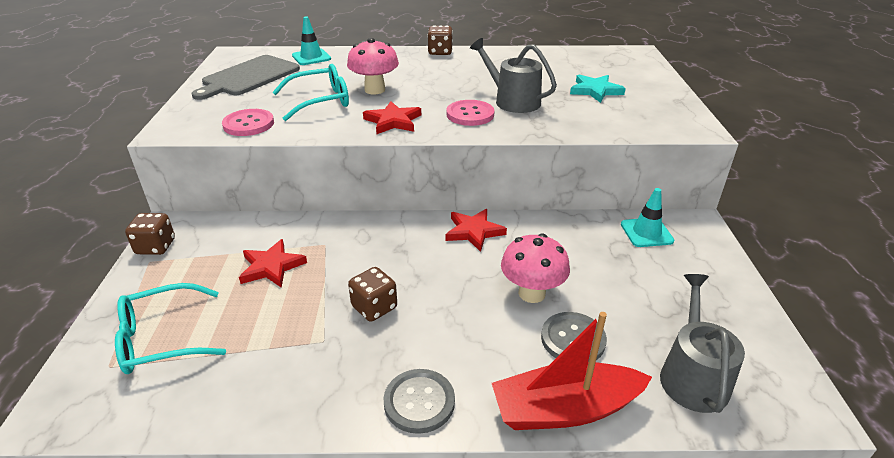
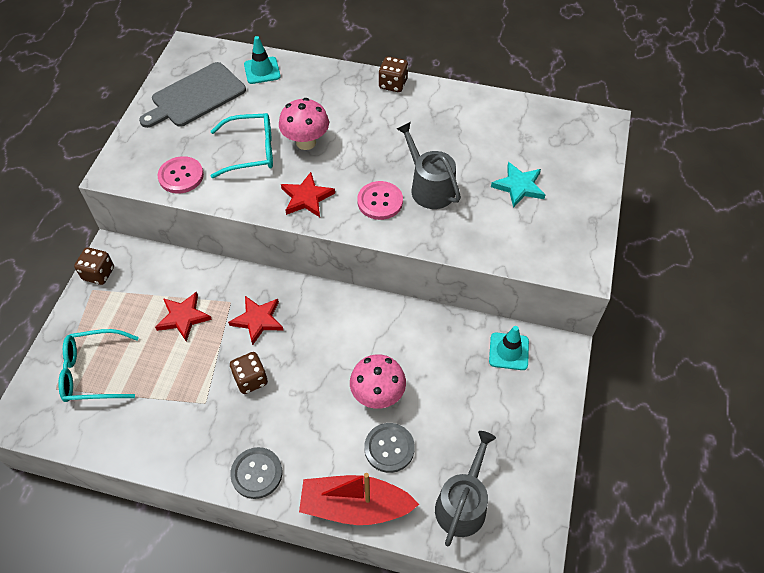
camera: 15 degrees right, 20 degrees up
red star [445,209,507,252] -> red star moved to [228,296,283,345]

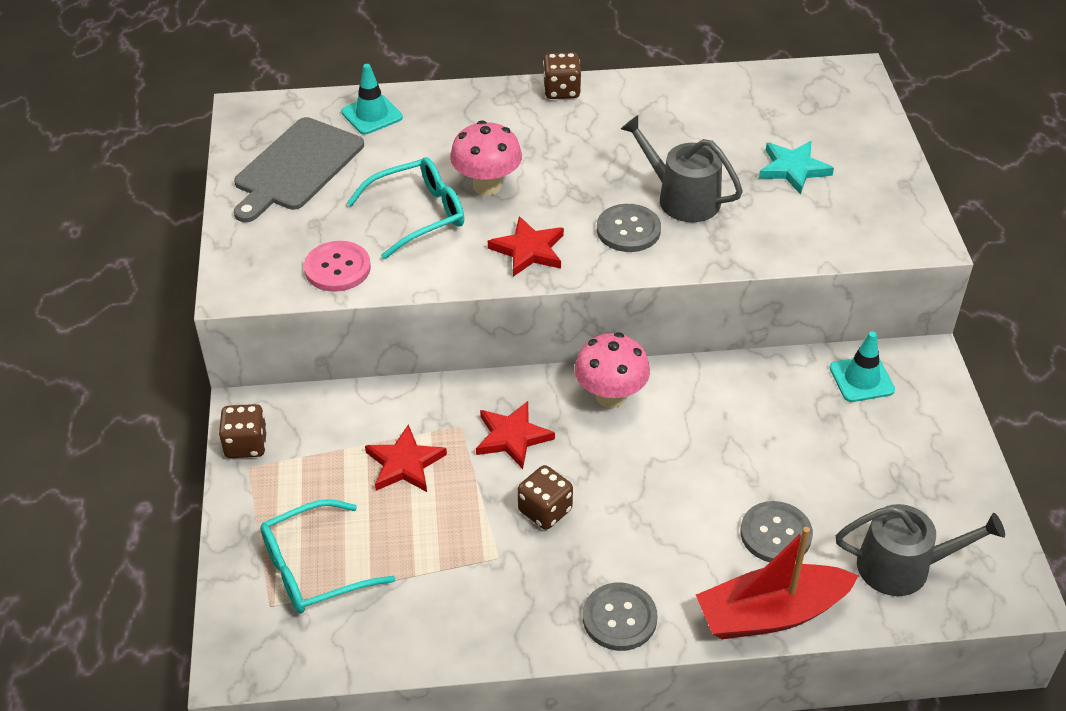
camera: 20 degrees left, 10 degrees down
pink mushroom [350,354,406,409] -> pink mushroom moved to [574,333,650,408]
pink button [357,181,403,220] -> grey button [597,204,661,252]
grey watering can [435,431,496,547] -> grey watering can turned 90 degrees clockwise [836,504,1005,596]

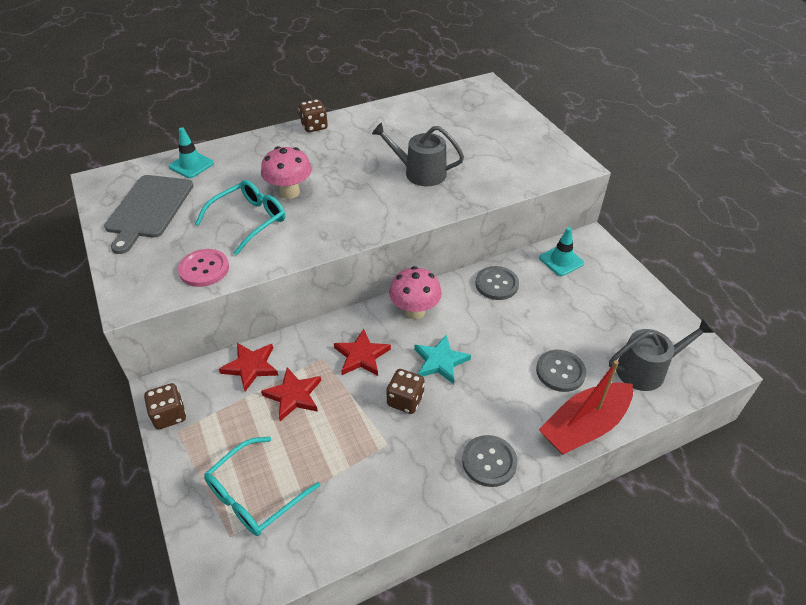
camera: 20 degrees left, 0 degrees up
red star [488,216,564,277] -> red star moved to [219,343,278,391]
grey button [597,204,661,252] -> grey button moved to [475,266,519,300]
turquoise star [759,141,834,195] -> turquoise star moved to [414,335,471,384]

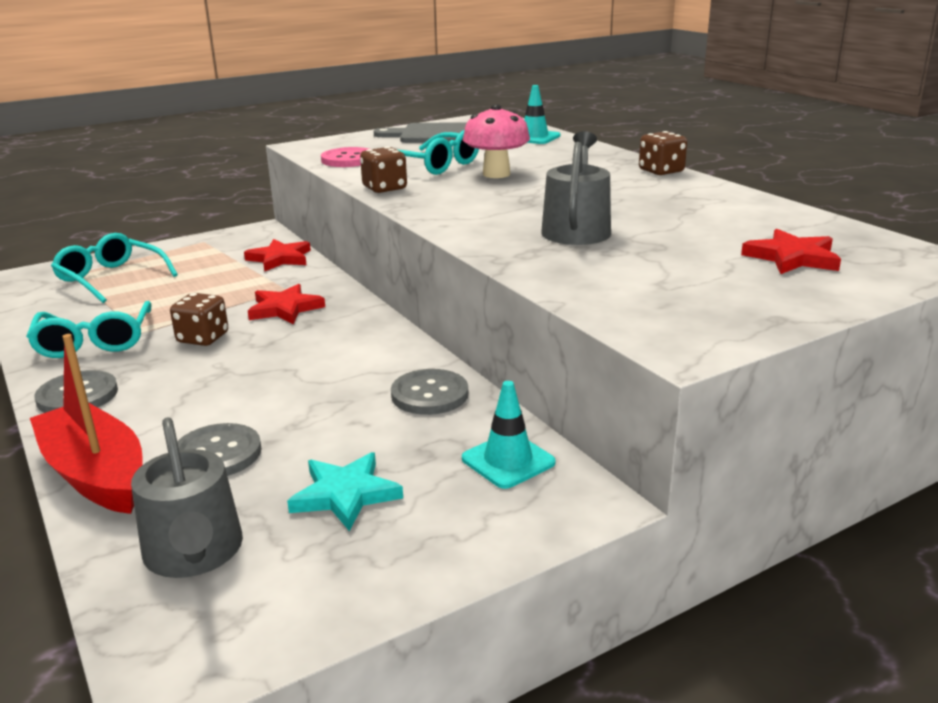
camera: 85 degrees right, 20 degrees down
brown dice [144,383,186,429] -> brown dice moved to [360,147,407,193]
red star [261,367,321,421] -> red star moved to [741,229,841,274]
pink mushroom [389,266,442,319] -> none
turquoise star [414,335,471,384] -> turquoise star moved to [287,452,403,531]
none -> turquoise glasses [26,301,151,358]

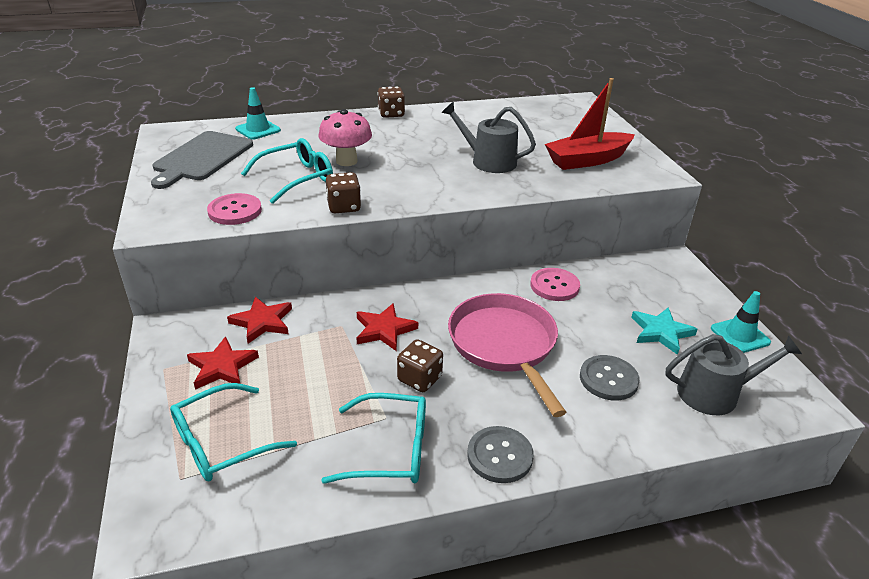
camera: 75 degrees left, 10 degrees up
red boat [30,334,143,514] -> red boat moved to [545,78,635,170]
grey button [391,369,468,415] -> pink button [530,268,580,301]
turquoise traffic cone [462,381,556,489] -> turquoise traffic cone moved to [711,291,771,353]
red star [741,229,841,274] -> red star moved to [187,336,259,390]
none -> pink pan [448,293,566,417]

